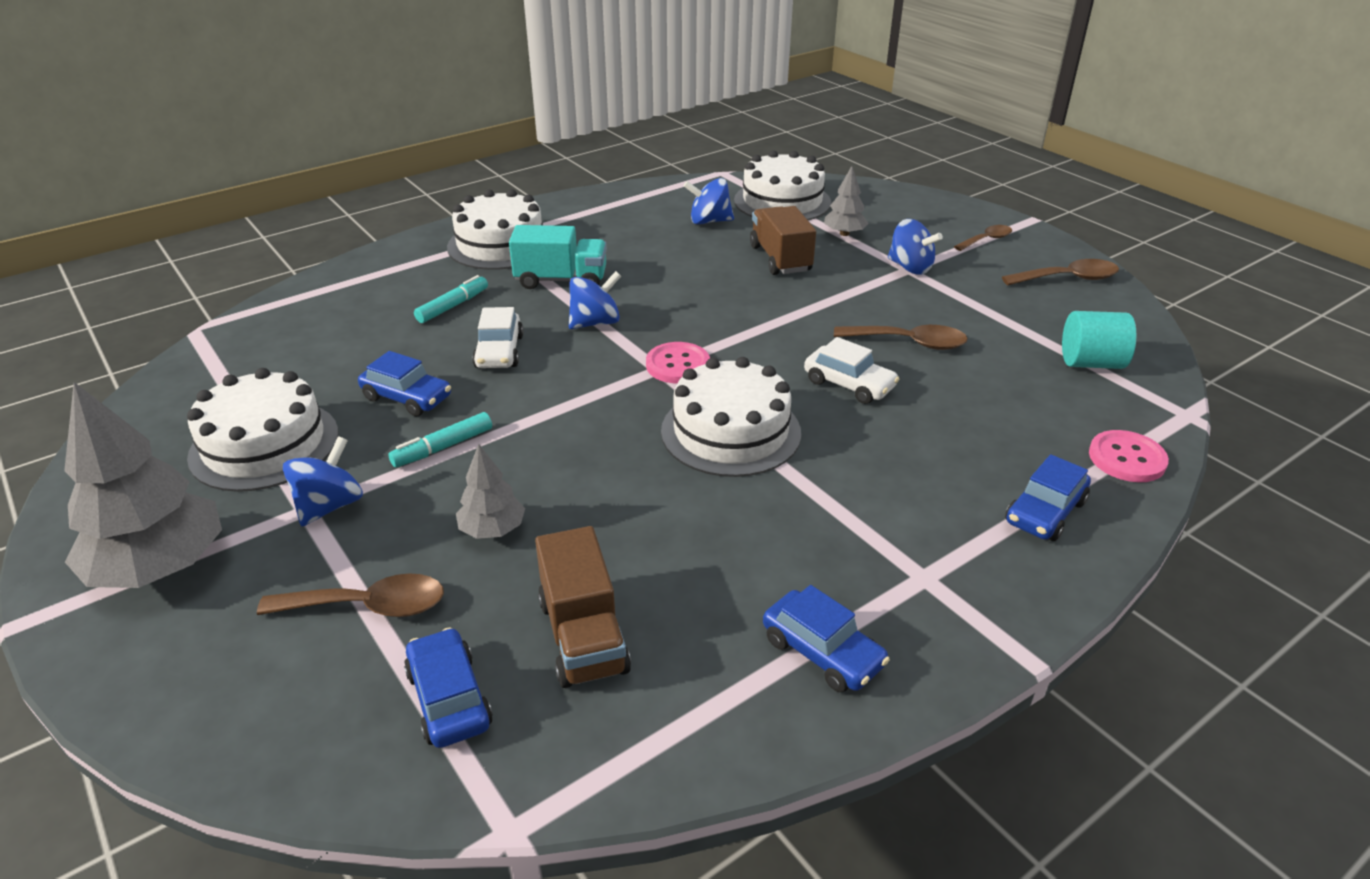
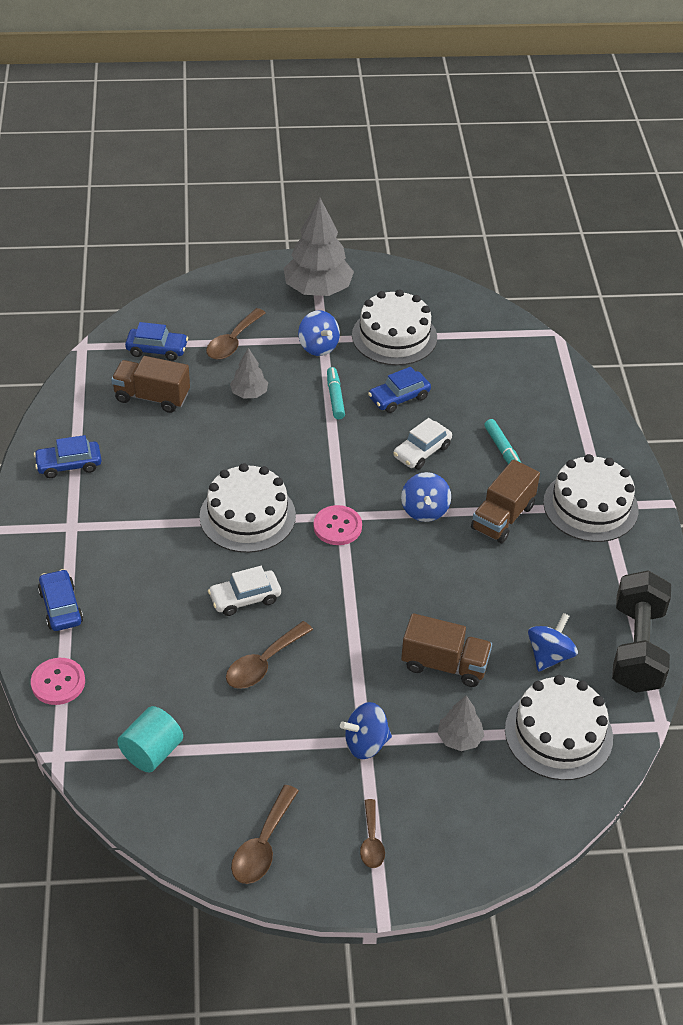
camera: 120 degrees right, 10 degrees up
white car [472,307,524,368] -> white car turned 75 degrees counterclockwise [393,418,452,469]
turquoise truck [509,225,607,289] -> brown truck [471,459,540,543]
none -> black dumbbell [612,571,671,693]

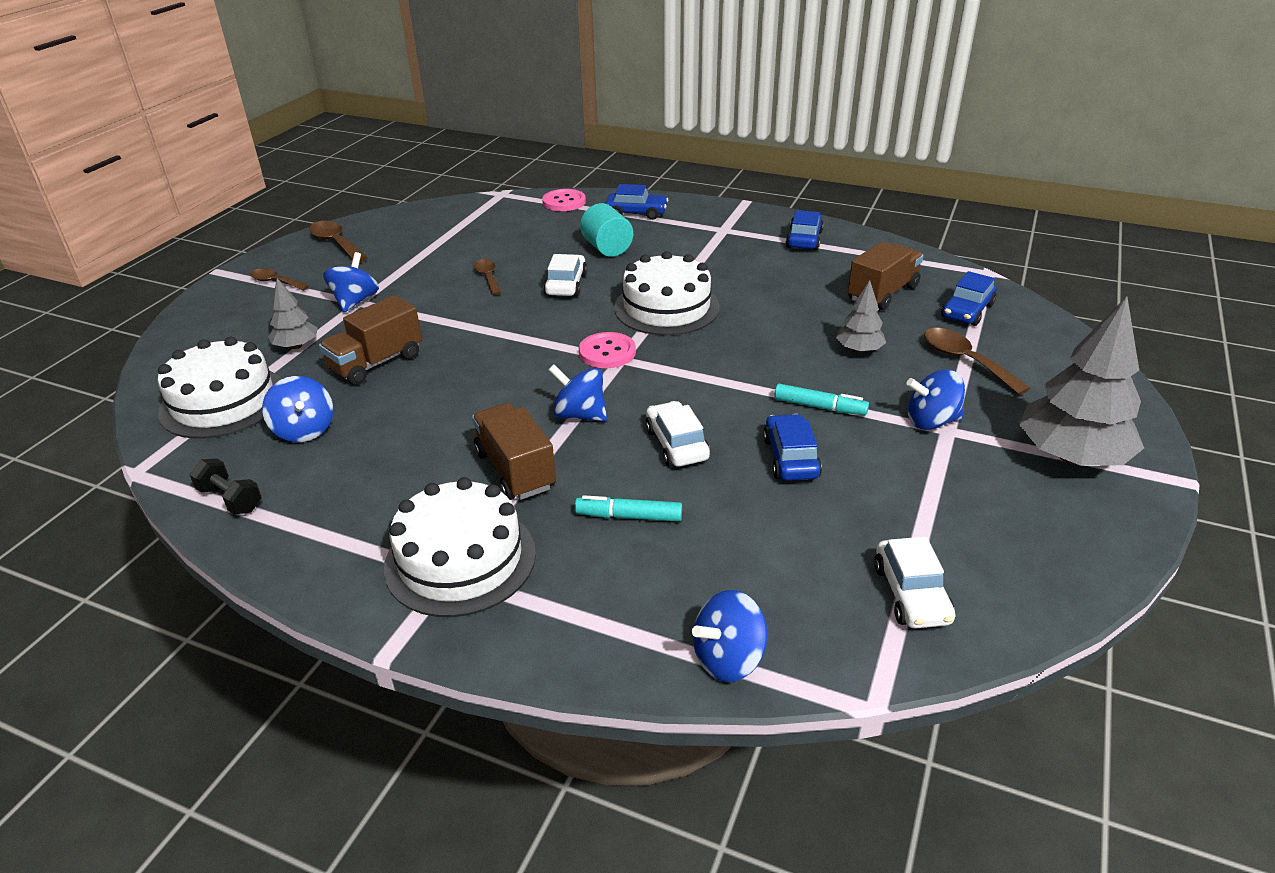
camera: 120 degrees right, 10 degrees down
turquoise cylinder [117,706,183,772] -> turquoise cylinder moved to [580,203,633,257]
brown spoon [226,621,313,689] -> brown spoon [474,259,501,295], size x0.66
white cake [352,289,437,365] -> none
black dumbbell [612,571,671,693] -> black dumbbell [189,458,262,515], size x0.47
none -> blue spinning top [692,590,767,682]
none -> white car [874,536,955,628]

